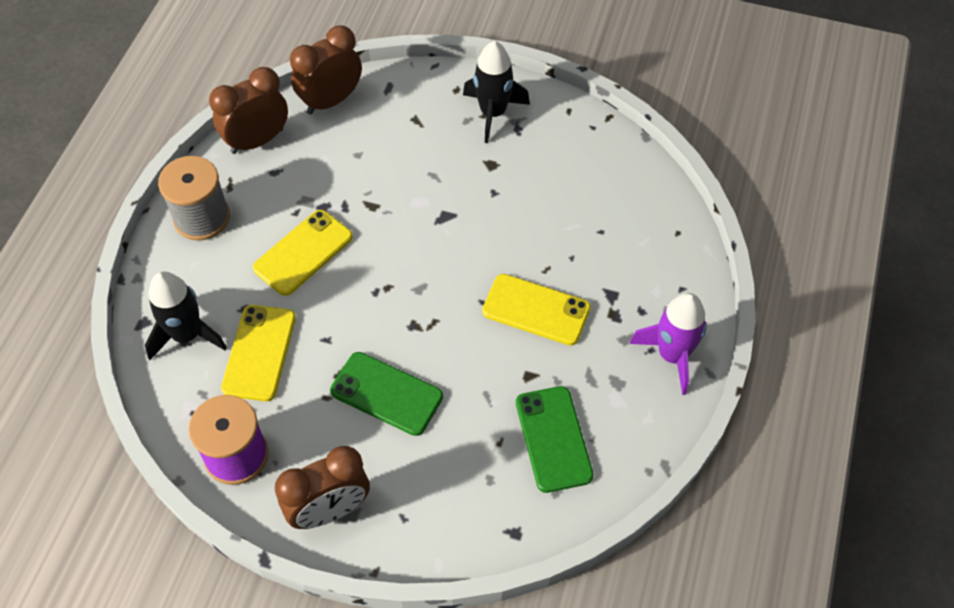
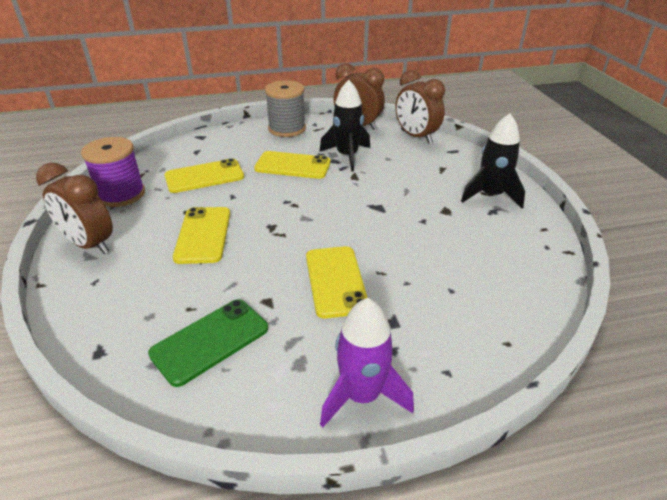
camera: 60 degrees right, 20 degrees down
black rocket [145,272,227,360] -> black rocket moved to [319,80,370,171]
brown clock [290,26,362,114] -> brown clock turned 150 degrees counterclockwise [395,70,445,144]
green phone [330,352,443,436] -> yellow phone [173,207,230,264]

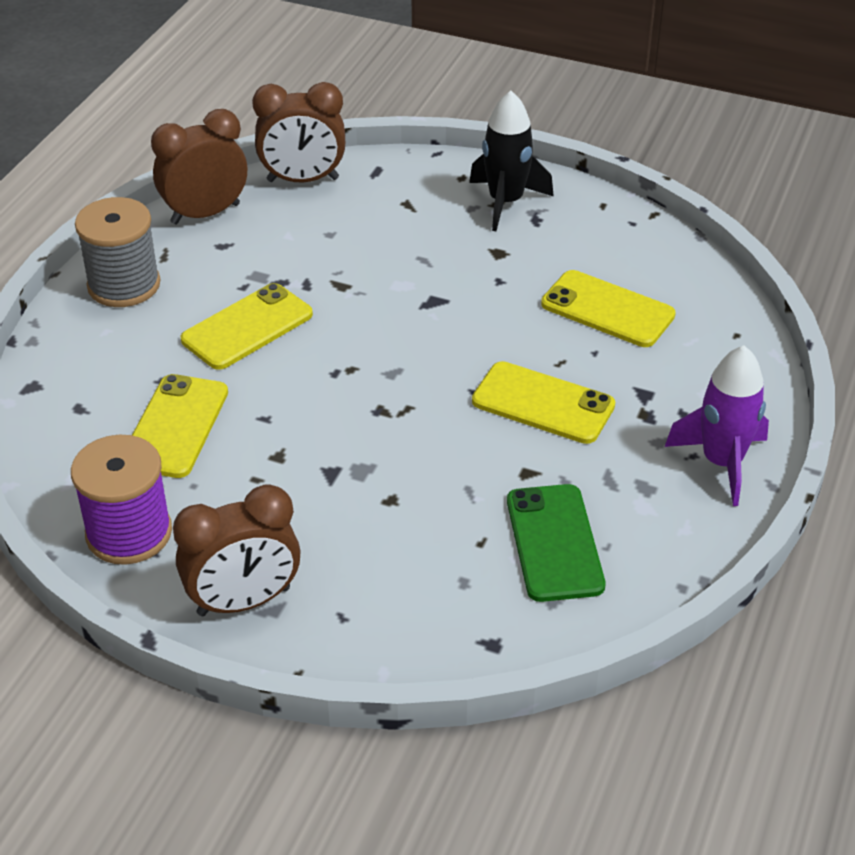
camera: 55 degrees left, 5 degrees up
yellow phone [173,207,230,264] -> yellow phone moved to [541,270,676,347]
black rocket [319,80,370,171] -> none

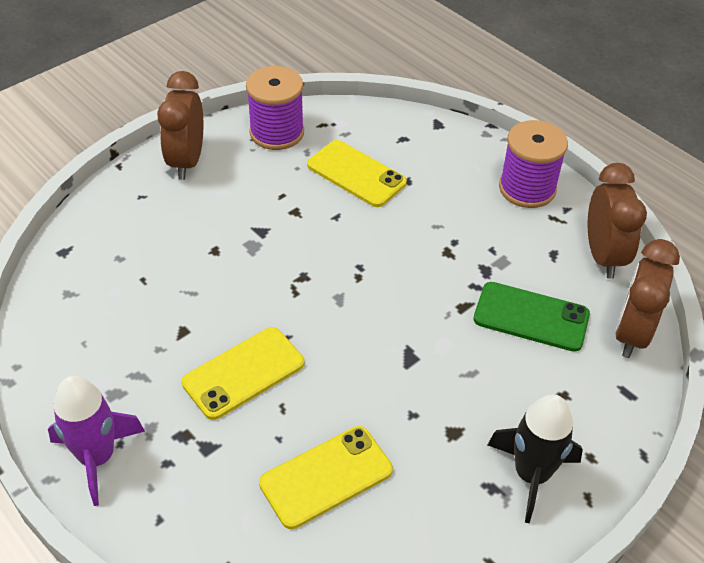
camera: 115 degrees right, 5 degrees up
grey spool [75,197,160,307] -> purple spool [499,120,568,208]
yellow phone [181,283,313,370] -> none
green phone [507,484,605,602] -> green phone moved to [474,282,590,352]

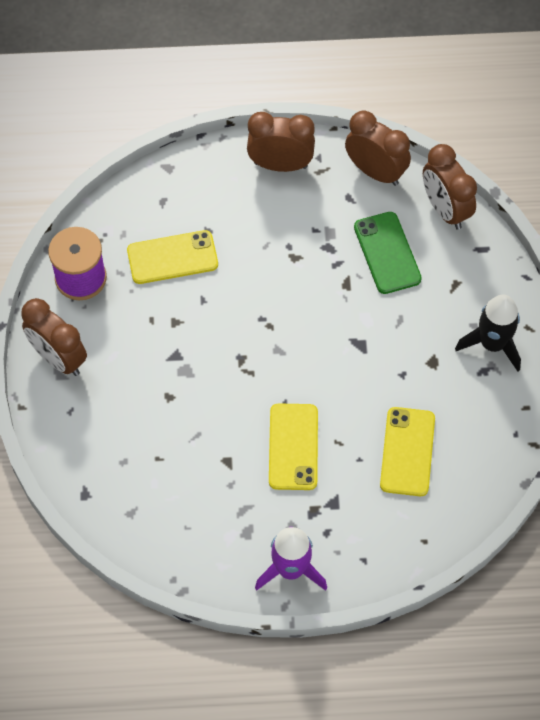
camera: 50 degrees left, 15 degrees up
green phone [474,282,590,352] -> green phone turned 75 degrees counterclockwise [354,212,422,294]
purple spool [499,120,568,208] -> brown clock [247,112,315,172]

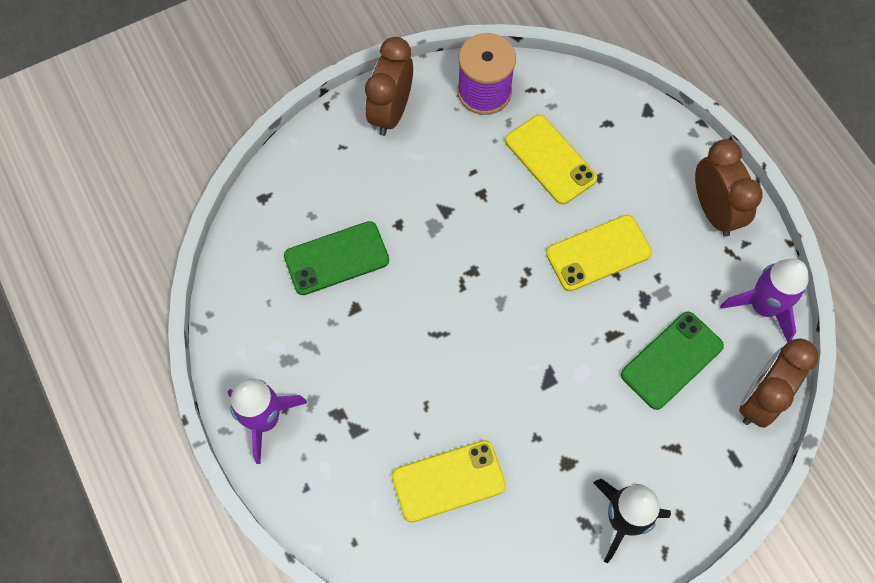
camera: 65 degrees right, 5 degrees up
yellow phone [269,403,318,490] -> yellow phone moved to [546,215,652,291]
brown clock [345,111,411,186] -> purple rocket [720,259,809,343]
none -> green phone [284,221,389,295]

